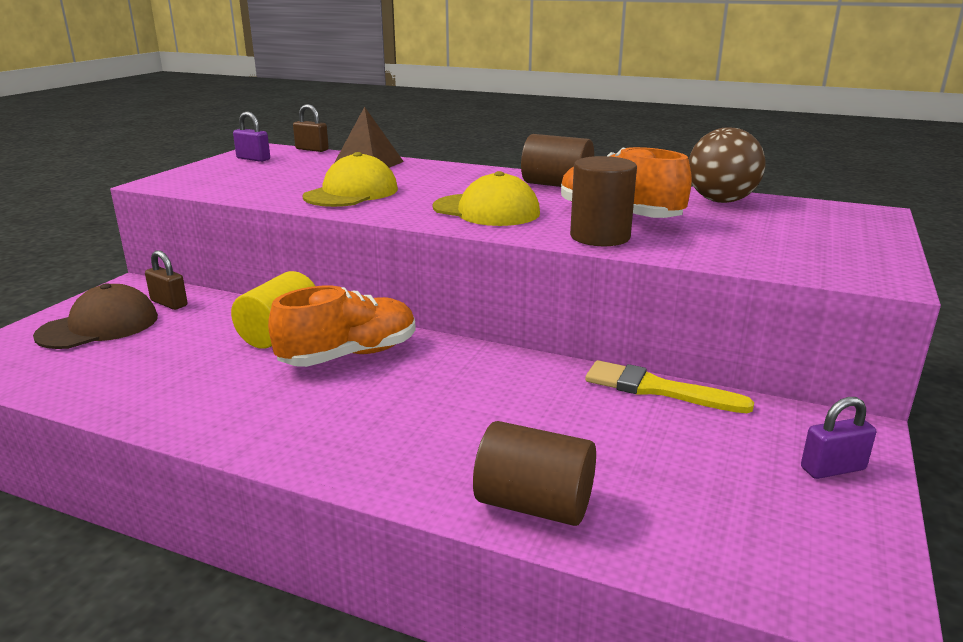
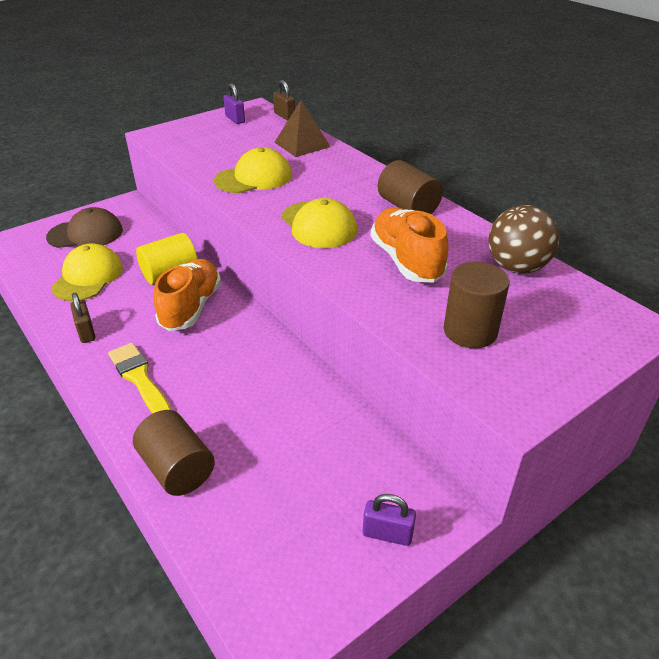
camera: 30 degrees right, 15 degrees up
brown padlock [145,250,188,310] -> brown padlock moved to [70,293,96,343]
orange shoe [268,286,416,367] -> orange shoe turned 75 degrees counterclockwise [154,259,221,331]
brown cylinder [570,156,637,246] -> brown cylinder moved to [444,262,510,348]
yellow brush [585,360,754,413] -> yellow brush moved to [108,343,171,414]
none -> yellow cap [51,243,123,301]

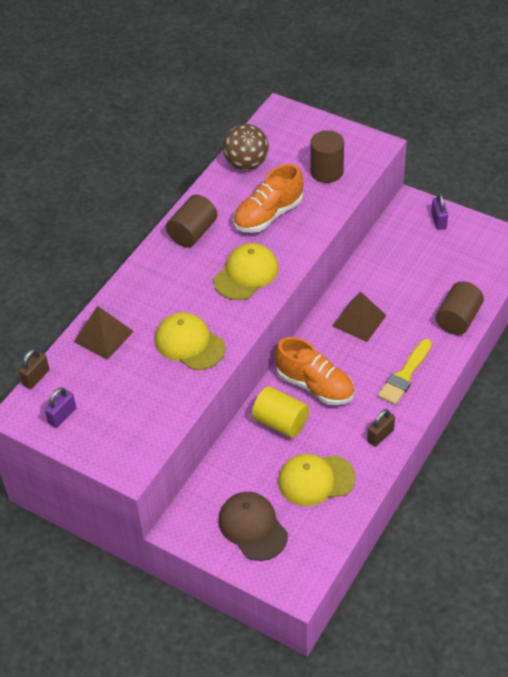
camera: 110 degrees left, 10 degrees up
orange shoe [154,259,221,331] -> orange shoe turned 135 degrees counterclockwise [275,337,354,405]
none -> brown pyramid [332,292,387,342]

